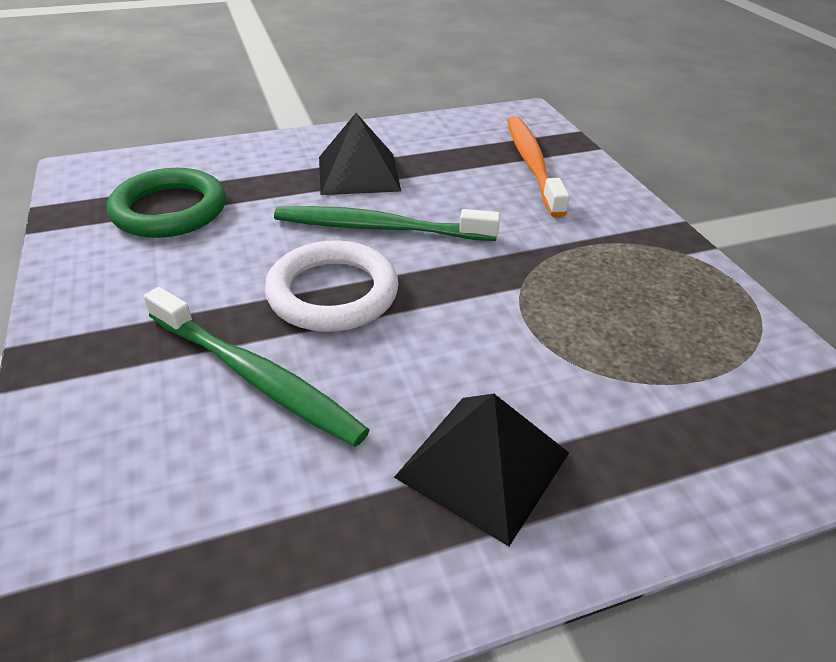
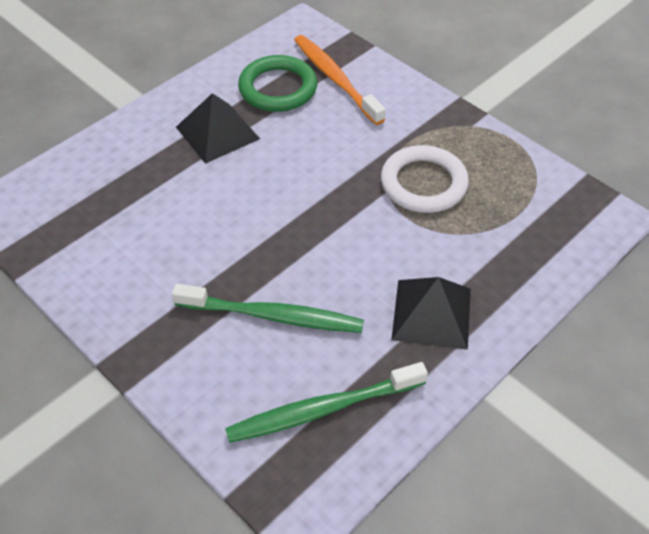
camera: 25 degrees left, 10 degrees up
green ring [107,168,226,238] -> green ring moved to [238,55,317,112]
white ring [265,240,399,332] -> white ring moved to [381,145,469,213]
green toothbrush [274,206,500,241] -> green toothbrush moved to [225,362,428,443]

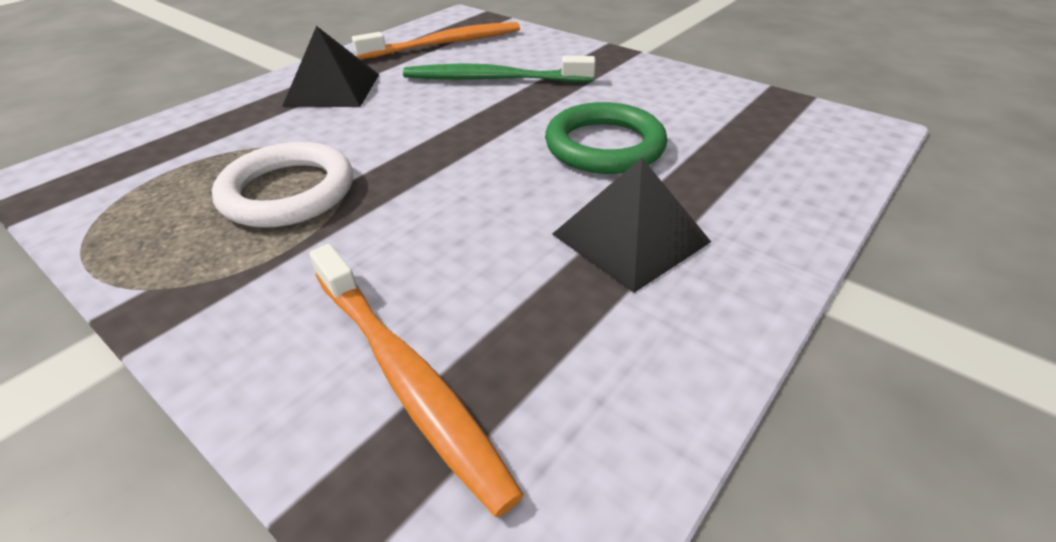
camera: 175 degrees right, 10 degrees down
green toothbrush [225,362,428,443] -> orange toothbrush [352,22,520,59]
green ring [238,55,317,112] -> green ring moved to [545,102,667,174]

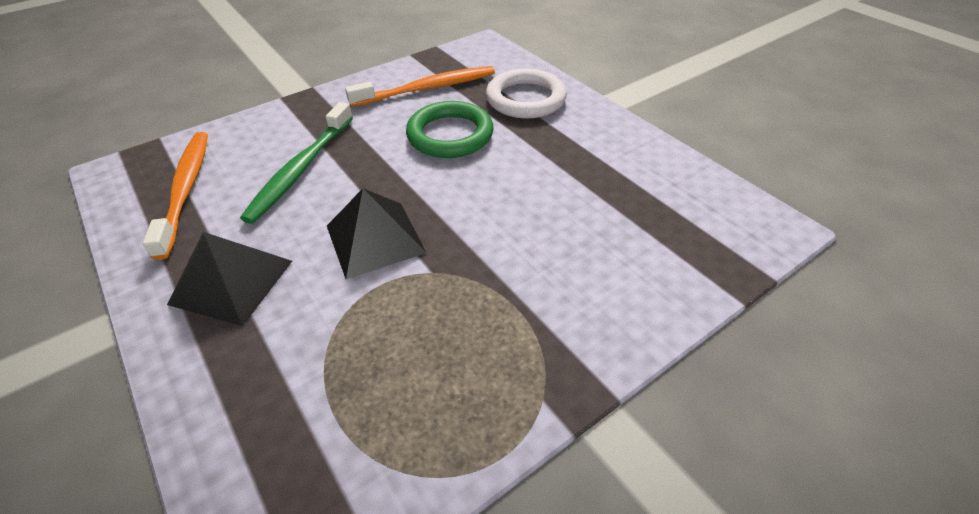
camera: 75 degrees left, 5 degrees up
white ring [212,142,353,228] -> white ring moved to [486,68,567,118]
orange toothbrush [309,244,524,517] -> orange toothbrush moved to [345,66,495,107]
black pyramid [552,158,711,293] -> black pyramid moved to [327,188,426,279]

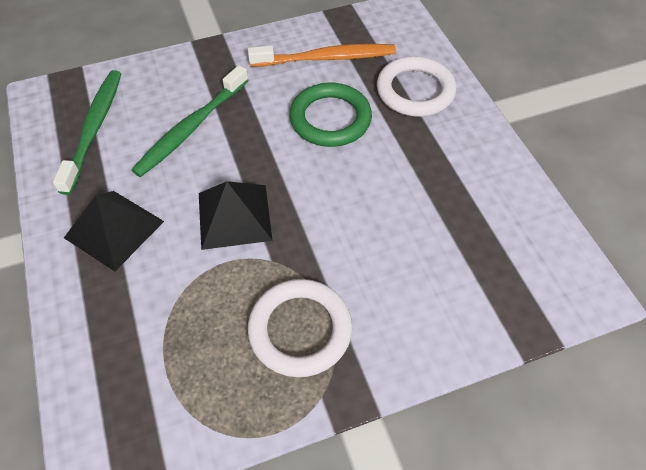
camera: 15 degrees right, 10 degrees up
orange toothbrush [143,132,208,260] -> green toothbrush [53,70,122,195]
none -> white ring [248,279,352,377]

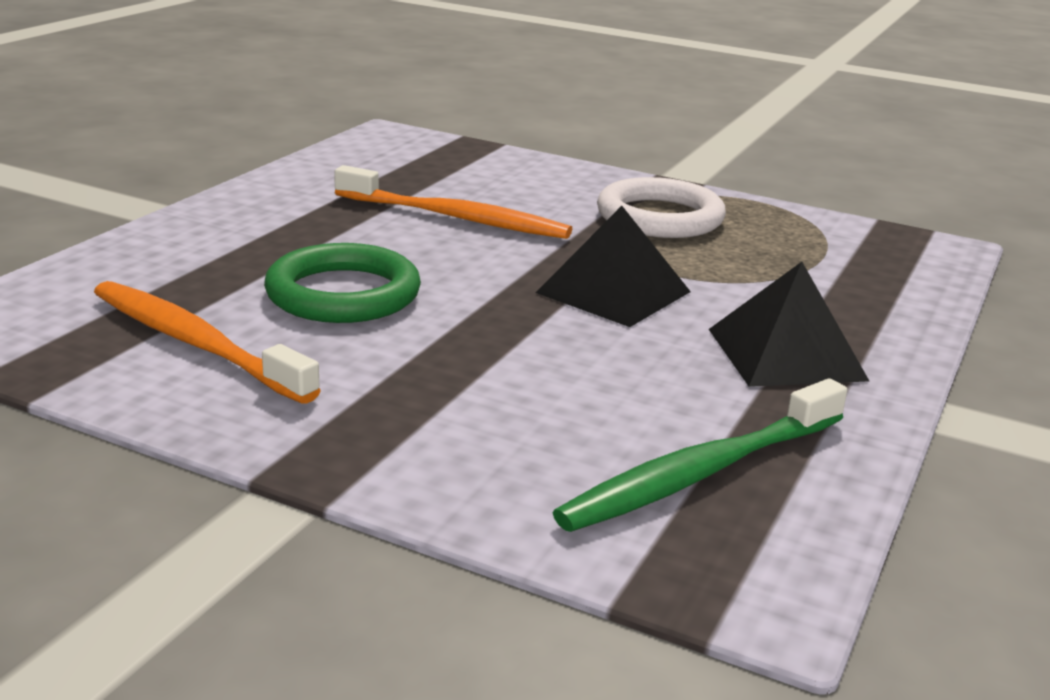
camera: 135 degrees left, 30 degrees down
green toothbrush [131,65,249,177] -> none
white ring [377,56,457,117] -> none
none -> orange toothbrush [334,165,572,239]

